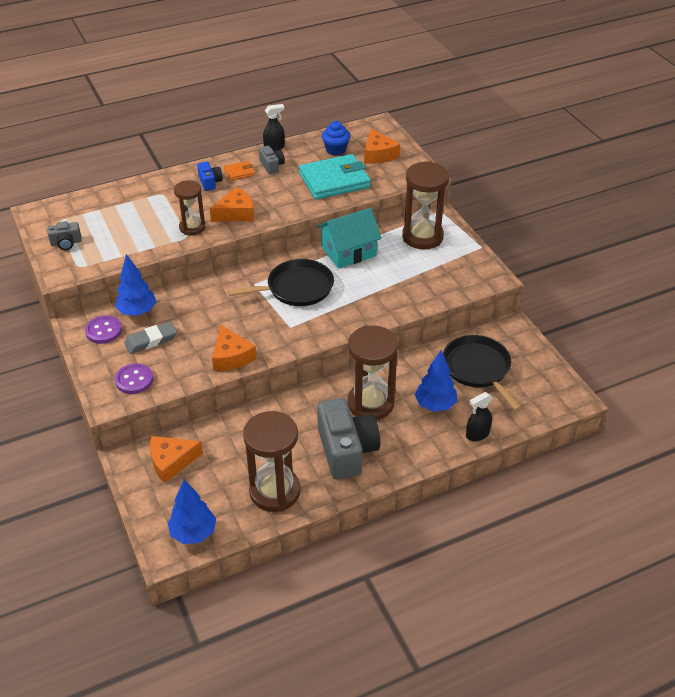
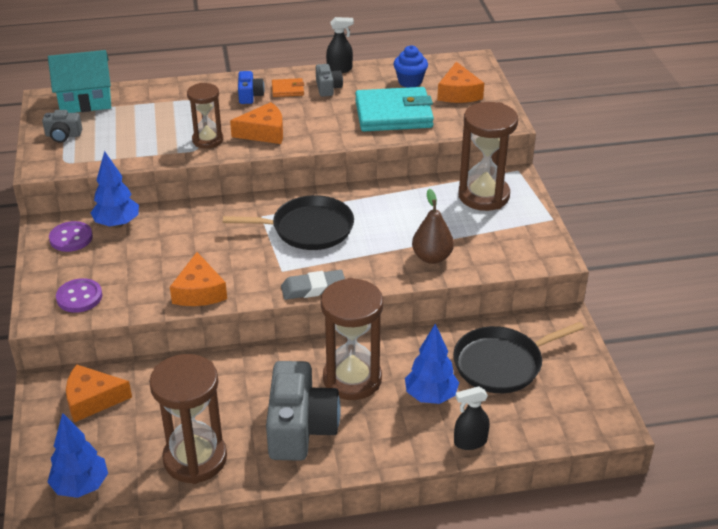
camera: 15 degrees right, 5 degrees down
grey eraser [124,321,177,354] -> grey eraser moved to [281,270,345,300]
turquoise house [317,208,382,269] -> turquoise house moved to [48,50,111,113]
black pan [443,335,522,411] -> black pan turned 105 degrees counterclockwise [453,322,584,393]
none -> brown pear [412,189,454,264]

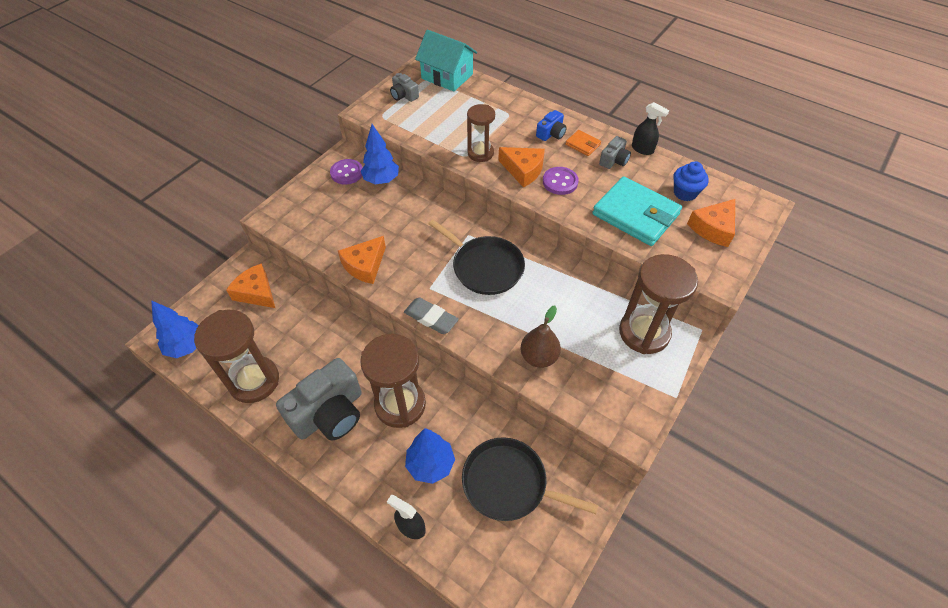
camera: 45 degrees right, 15 degrees up
purple button [56,278,102,313] -> purple button moved to [543,167,579,195]

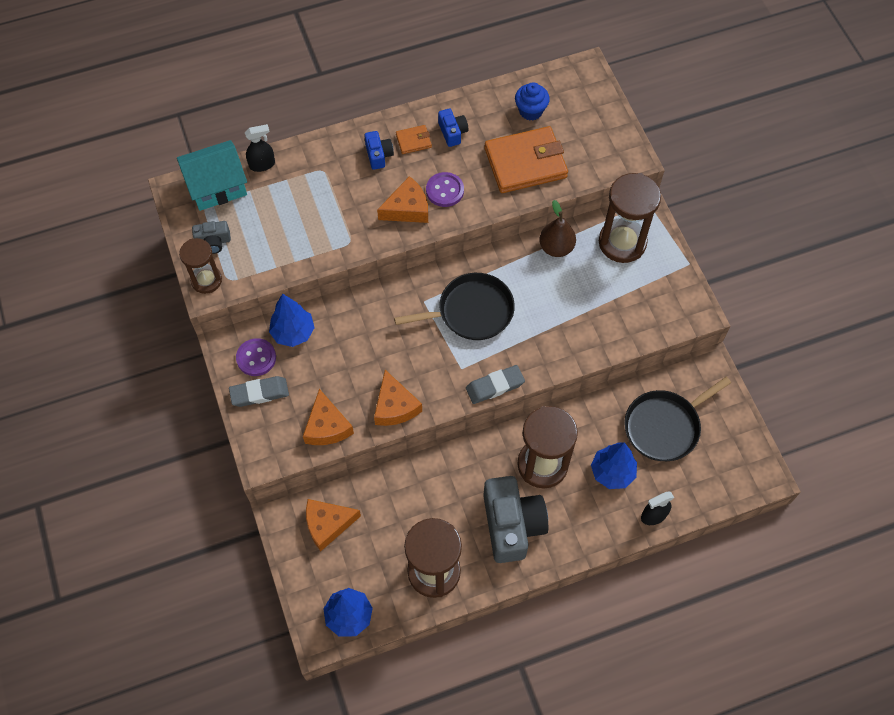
camera: 55 degrees left, 10 degrees up
brown hourglass [467,104,495,162] -> brown hourglass moved to [179,238,222,294]
brown pear [521,306,561,368] -> brown pear moved to [539,200,576,257]
turquoise wallet [592,176,682,246] -> orange wallet [484,126,568,193]
grey camera [599,136,631,169] -> blue camera [438,109,468,147]
black spray bottle [632,102,669,155] -> black spray bottle moved to [245,124,275,172]
orange cheese [687,199,735,247] -> orange cheese moved to [303,389,354,445]
none -> grey eraser [229,376,289,407]

